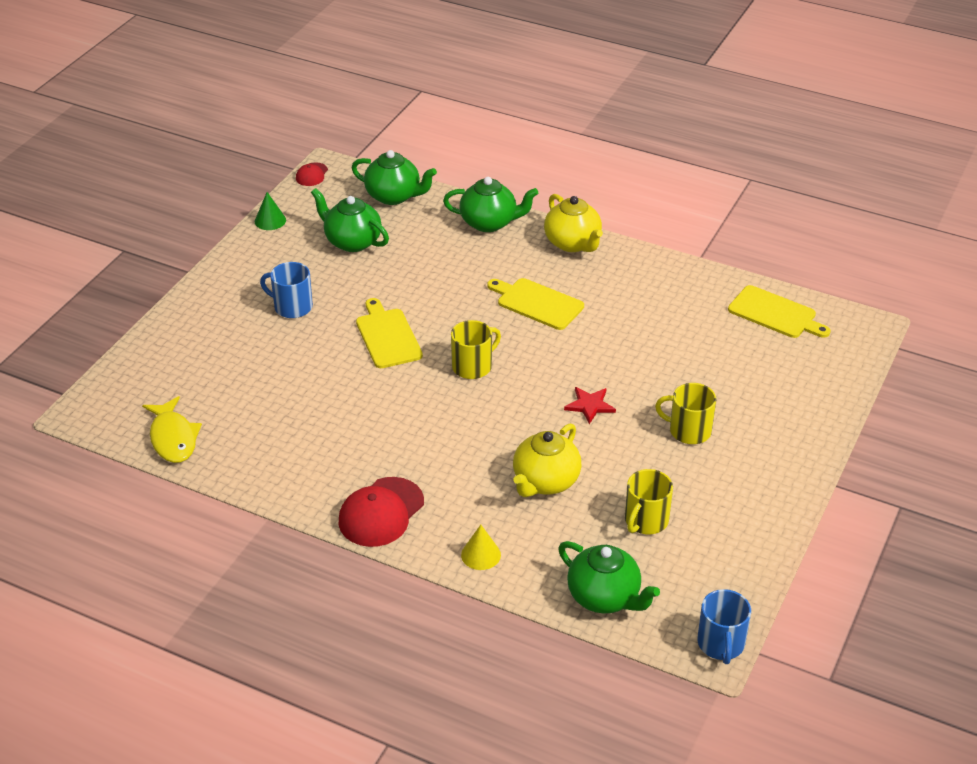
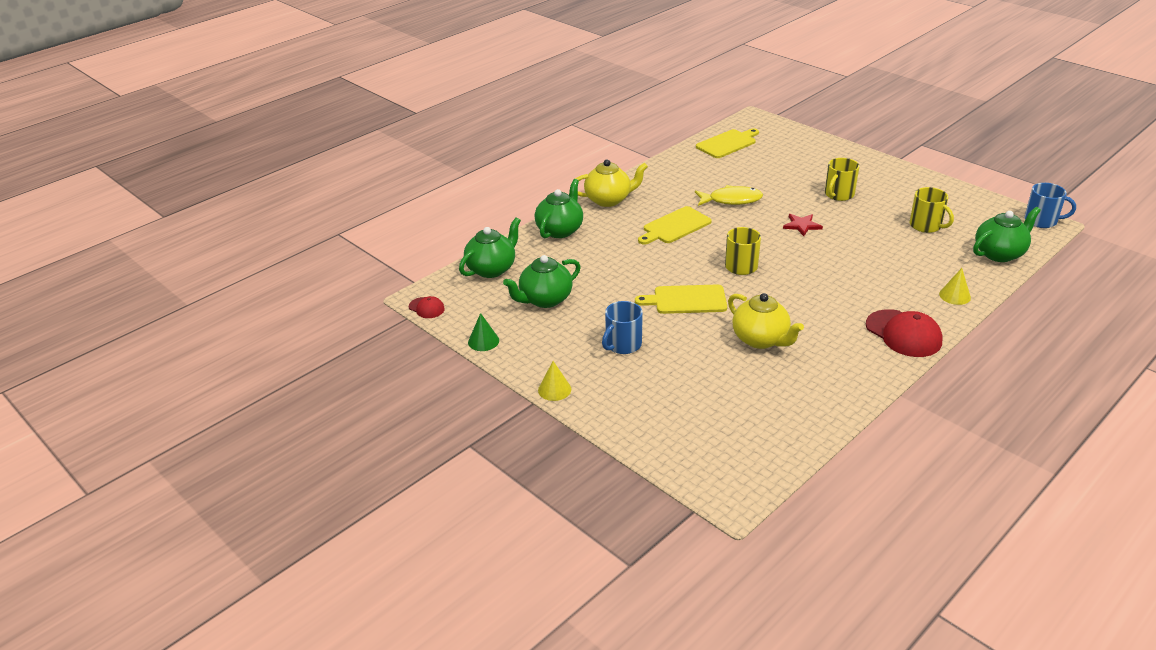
camera: 70 degrees left, 5 degrees down
yellow fish [142,396,202,463] -> yellow fish moved to [695,185,763,206]
yellow teapot [513,423,582,497] -> yellow teapot moved to [728,293,804,349]
none -> yellow cone [538,361,571,401]

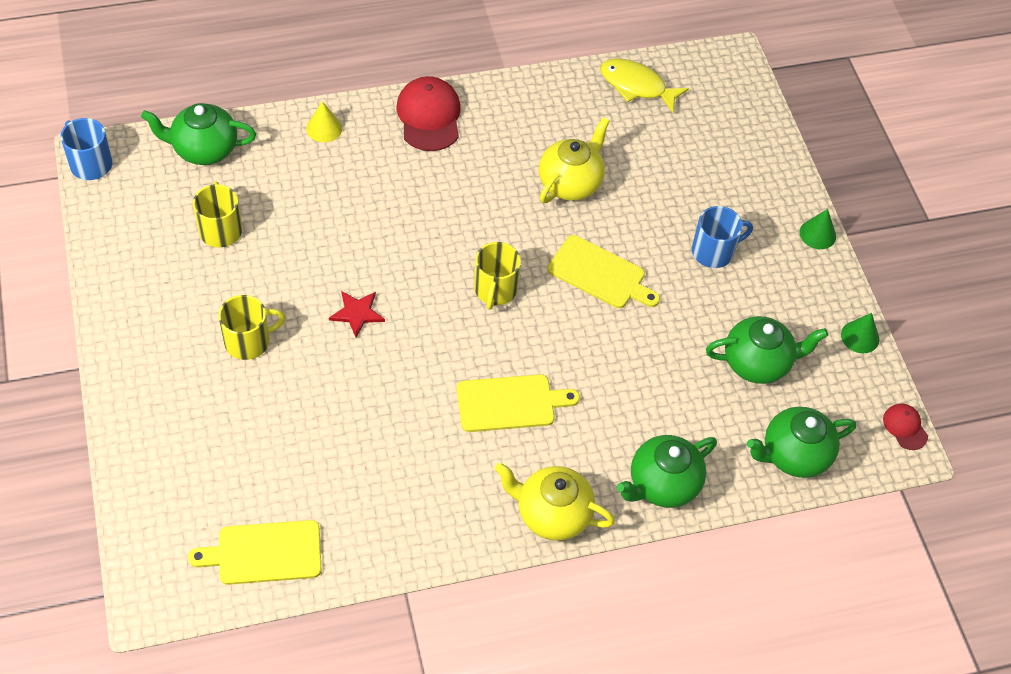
camera: 155 degrees left, 20 degrees up
yellow cone [538,361,571,401] -> green cone [800,209,836,249]
yellow fish [695,185,763,206] -> yellow fish moved to [600,59,689,113]
yellow teapot [728,293,804,349] -> yellow teapot turned 45 degrees clockwise [539,117,610,203]

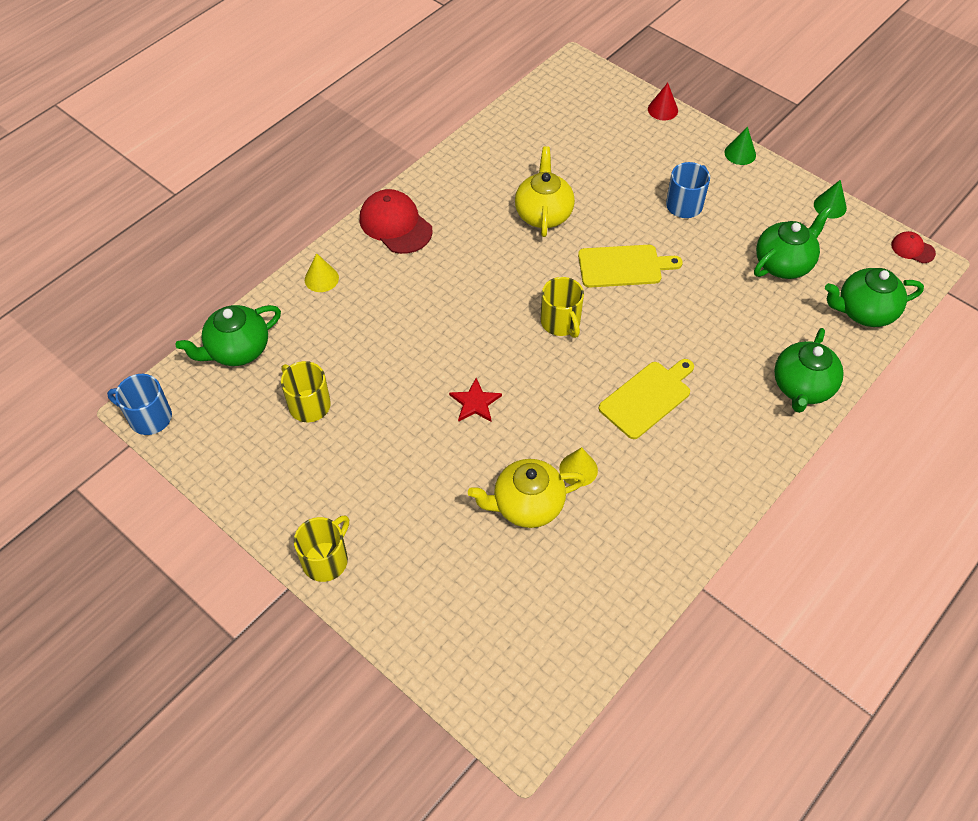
camera: 30 degrees left, 0 degrees up
yellow cutting board [188,520,322,585] -> none
yellow mug [218,295,285,360] -> yellow mug moved to [294,515,349,582]
yellow teapot [495,463,615,541] -> yellow teapot moved to [468,459,585,528]
yellow fish [600,59,689,113] -> none
green teapot [747,407,856,478] -> green teapot turned 45 degrees clockwise [825,268,924,327]
none -> yellow cone [559,447,598,486]
none -> red cone [648,83,678,120]

